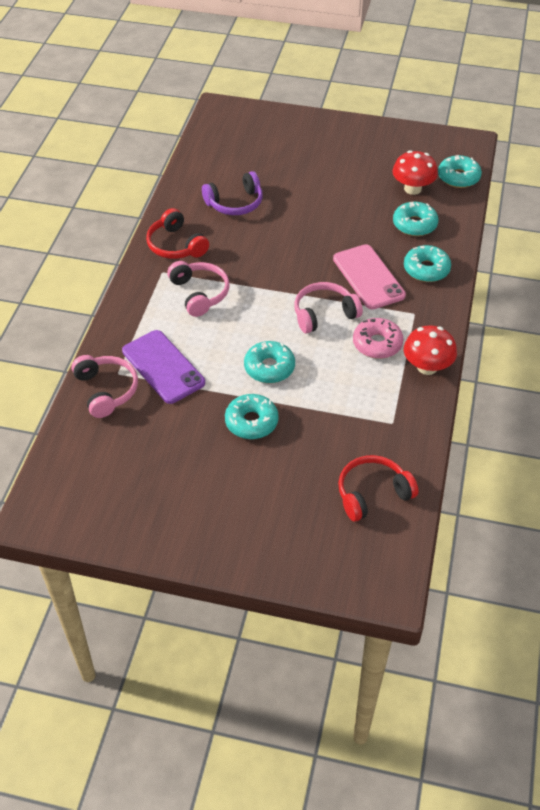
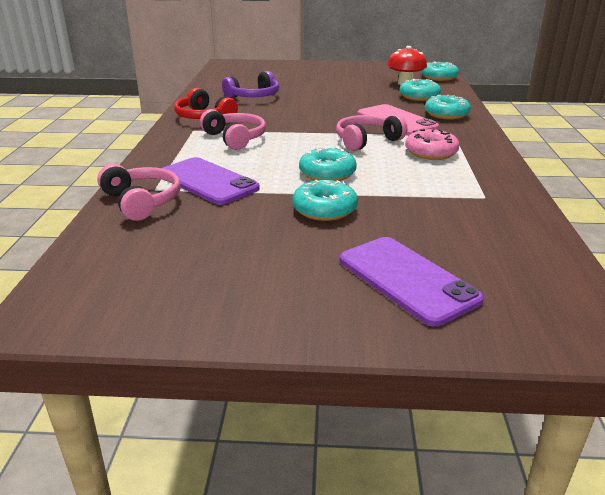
camera: 10 degrees left, 20 degrees down
red headphones [338,455,418,521] -> none
red mushroom [404,325,457,375] -> none
none -> purple phone [340,237,484,327]

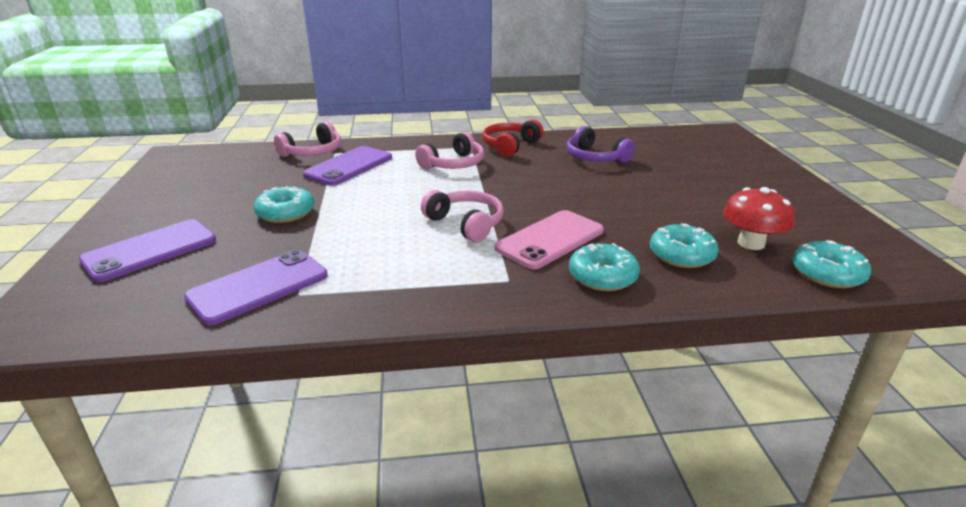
camera: 80 degrees right, 0 degrees up
turquoise donut [299,147,357,181] -> none
pink donut [405,129,460,160] -> none
none -> purple phone [184,250,328,325]

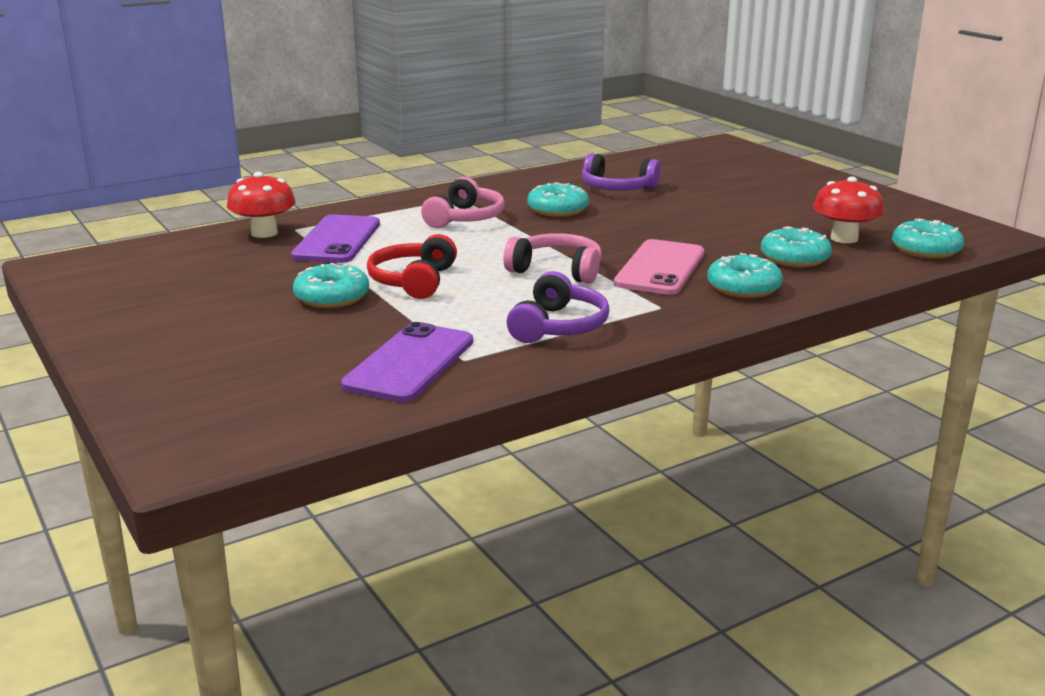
camera: 25 degrees left, 5 degrees down
purple phone [79,219,216,282] -> none
pink headphones [274,122,342,157] -> red mushroom [227,172,296,238]
red headphones [482,119,543,157] -> red headphones moved to [367,234,457,299]
none -> purple headphones [506,271,610,343]
none -> turquoise donut [527,182,589,217]

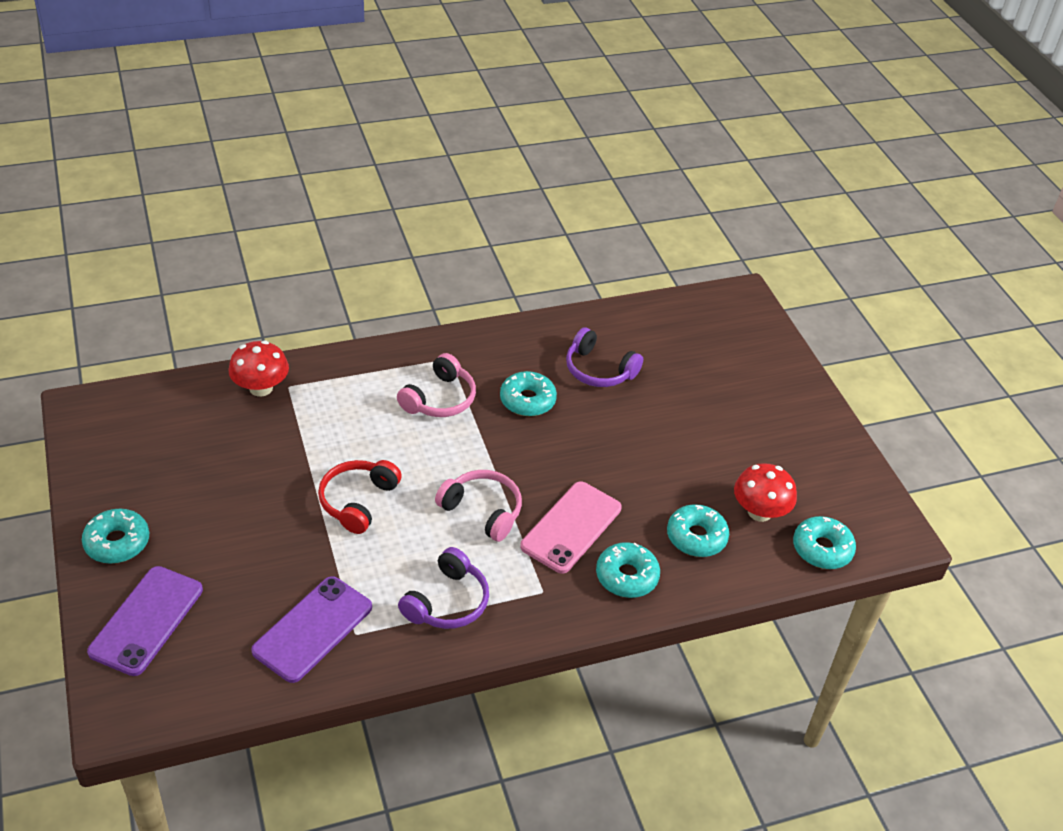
camera: 10 degrees right, 20 degrees up
purple phone [291,215,380,263] -> purple phone moved to [87,566,203,676]
turquoise donut [293,263,369,308] -> turquoise donut moved to [82,509,149,564]

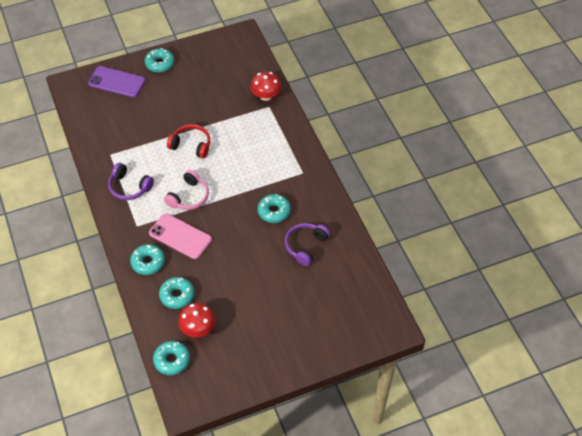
camera: 90 degrees right, 10 degrees up
purple phone [251,576,372,683] -> none
pink headphones [397,353,476,417] -> none

